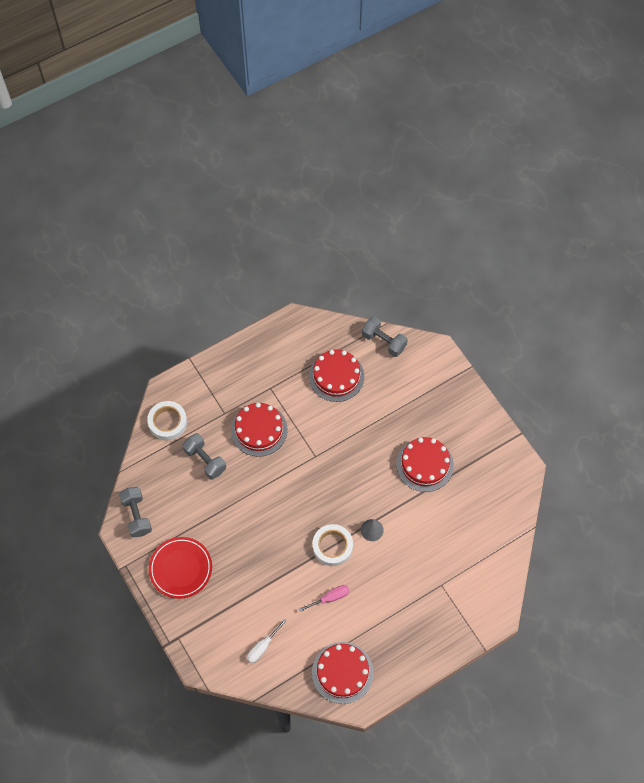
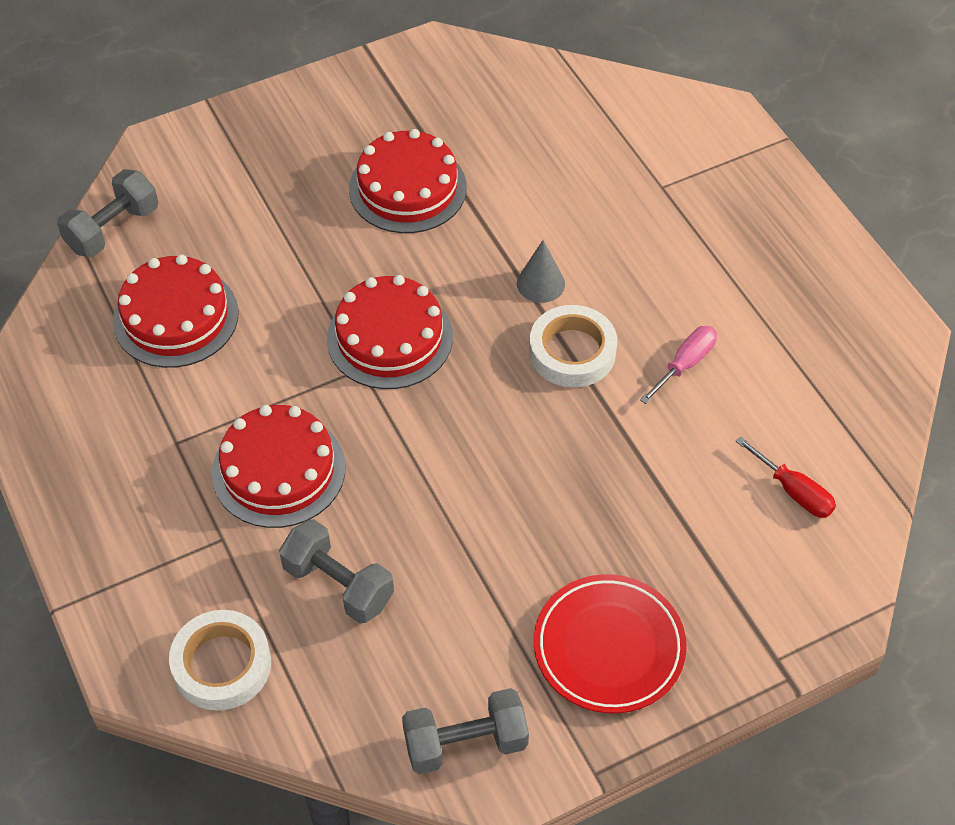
camera: 85 degrees left, 10 degrees down
grey dumbbell [182,433,226,480] -> grey dumbbell turned 75 degrees clockwise [279,519,394,624]
white screwdriver [247,619,287,663] -> red screwdriver [735,436,836,518]
pink screwdriver [299,585,349,612] -> pink screwdriver turned 60 degrees clockwise [640,326,717,404]
red cake [312,642,374,704] -> red cake moved to [327,275,453,389]

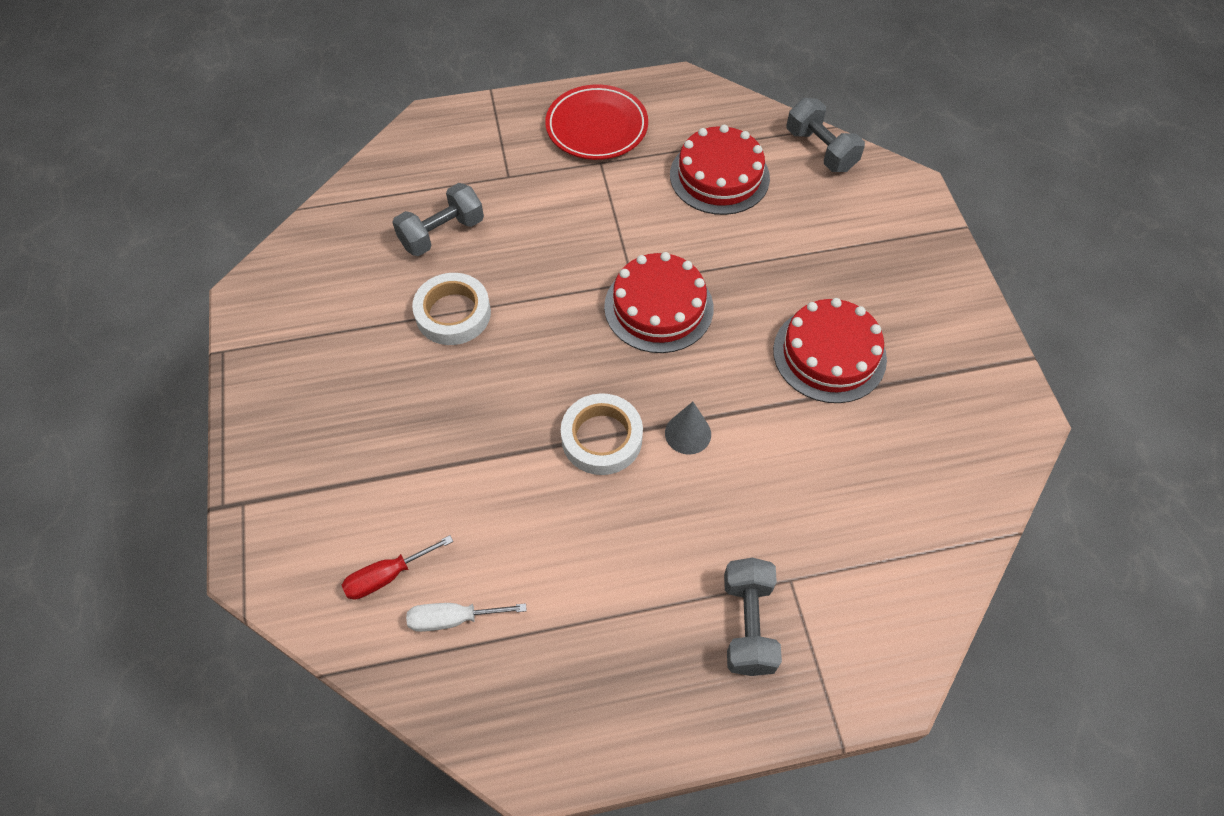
camera: 105 degrees right, 5 degrees up
white tape [169,610,271,711] -> white tape moved to [412,273,491,345]
red cake [212,405,346,528] -> none
grey dumbbell [402,688,529,774] -> grey dumbbell moved to [724,558,782,676]
red plate [534,574,687,714] -> red plate moved to [545,85,648,160]
pink screwdriver [640,326,717,404] -> none
none -> white screwdriver [406,603,527,632]

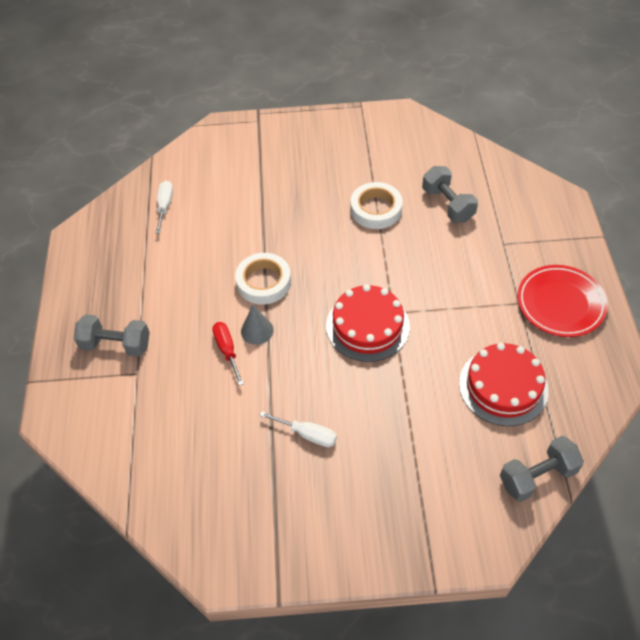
camera: 100 degrees right, 5 degrees down
red screwdriver [342,535,453,599] -> red screwdriver moved to [212,322,244,386]
red cake [773,298,887,403] -> white screwdriver [259,411,337,447]

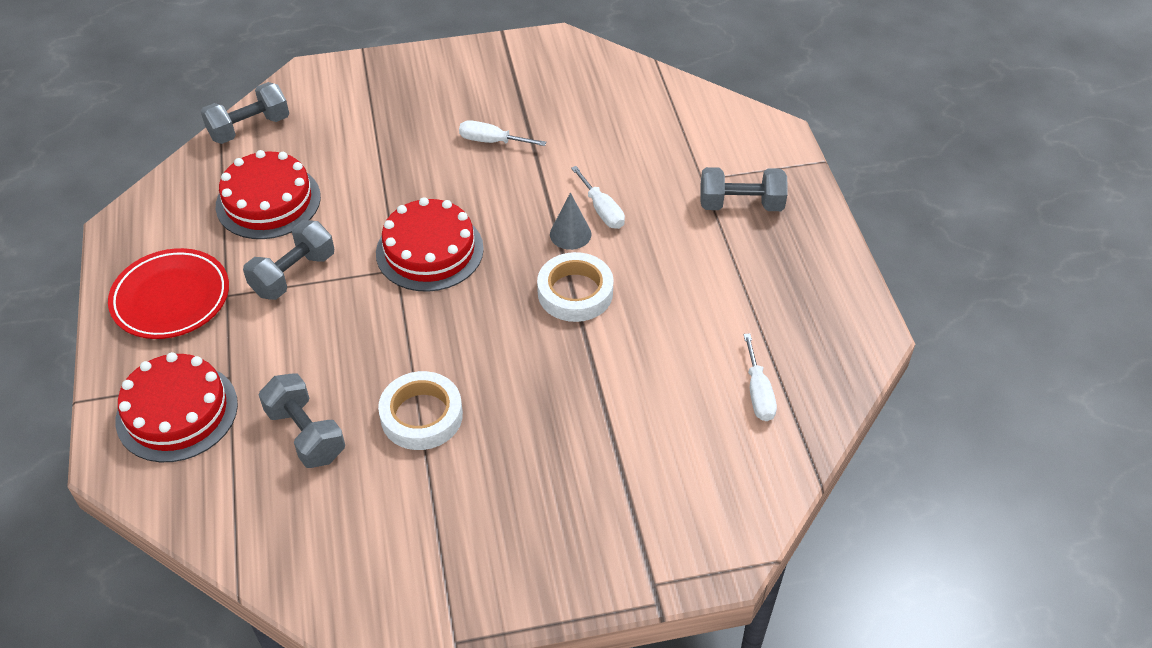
camera: 170 degrees right, 5 degrees down
red screwdriver [212,322,244,386] -> white screwdriver [571,166,625,229]
none -> red cake [116,352,238,462]
none -> grey dumbbell [243,220,334,300]

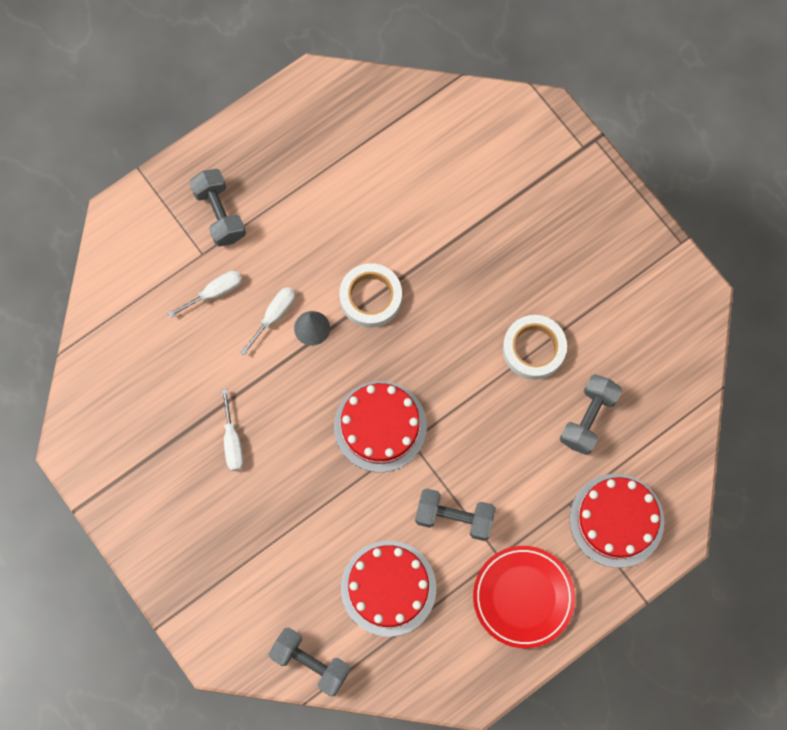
camera: 115 degrees left, 25 degrees up
white screwdriver [743,333,777,421] -> white screwdriver moved to [167,270,242,318]

